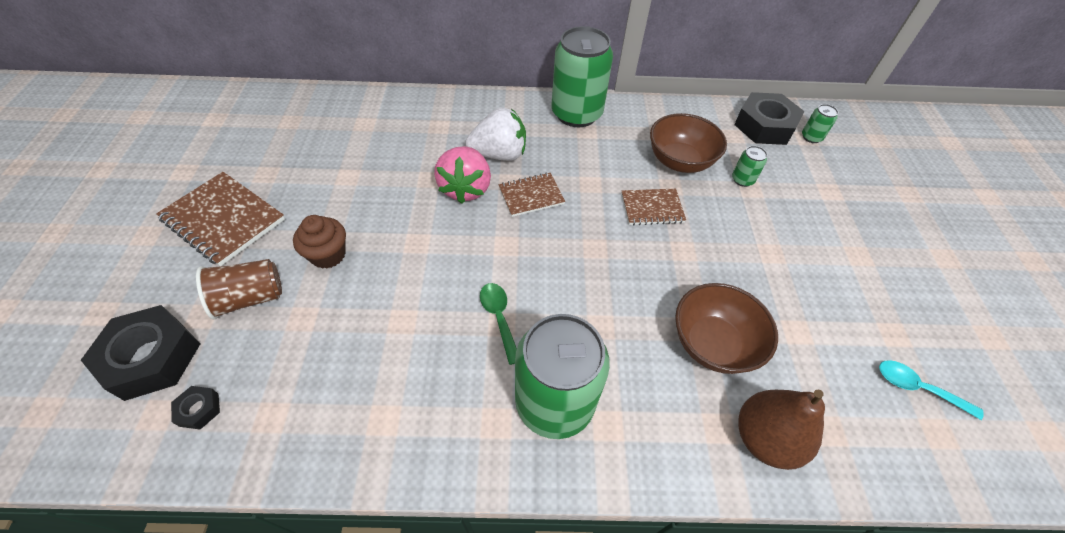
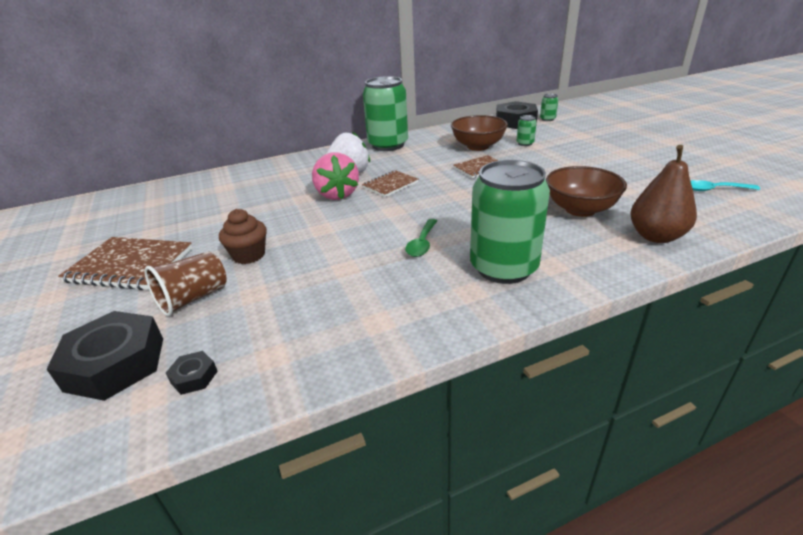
camera: 20 degrees left, 20 degrees down
green spoon [480,283,517,365] -> green spoon turned 120 degrees counterclockwise [405,219,437,257]

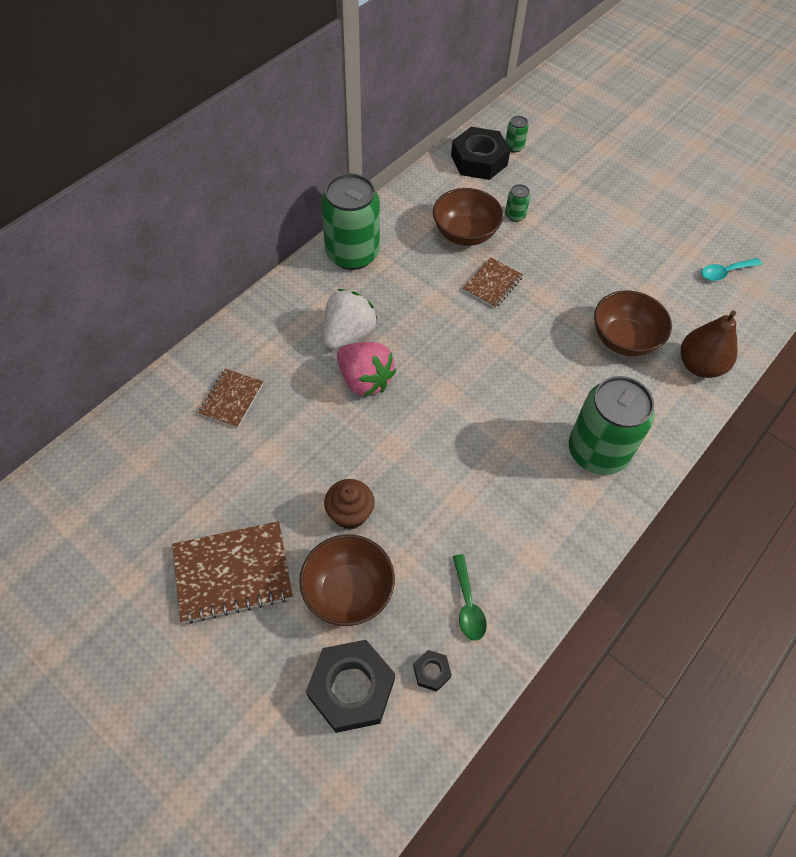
camera: 30 degrees left, 25 degrees up
brown cup [144,251,227,316] -> brown bowl [299,534,395,626]
brown notebook [362,170,418,197] -> brown notebook moved to [198,369,263,428]
green spoon [405,219,437,257] -> green spoon moved to [453,554,487,641]

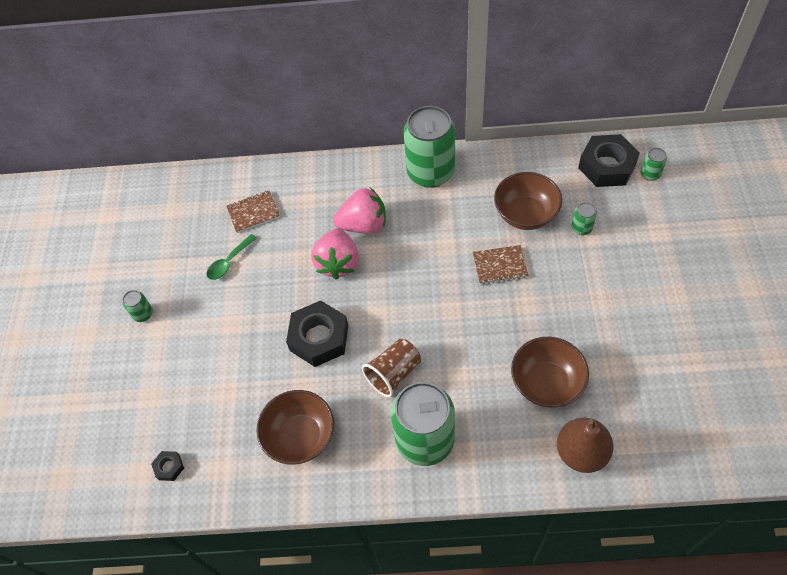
camera: 55 degrees right, 0 degrees up
brown notebook [172,521,293,624] -> green can [122,290,153,322]
brown bowl [299,534,395,626] -> brown bowl moved to [256,390,334,465]
black nut [306,640,395,733] -> black nut moved to [286,301,348,367]
white strawberry [323,289,377,350] -> pink strawberry [333,188,385,234]
brown cupcake [324,479,375,529] -> none
green spoon [453,554,487,641] -> green spoon moved to [206,234,257,280]
turquoise spoon [701,258,762,281] -> none
none -> brown cup [362,339,421,397]

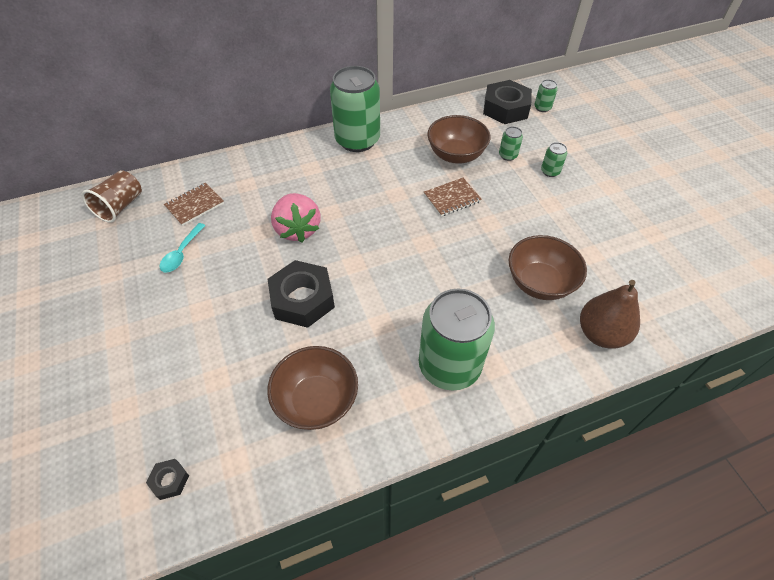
camera: 25 degrees left, 5 degrees down
green can [122,290,153,322] -> green can moved to [541,142,567,177]
green spoon [206,234,257,280] -> turquoise spoon [159,223,206,273]
pink strawberry [333,188,385,234] -> none
brown cup [362,339,421,397] -> brown cup moved to [82,170,142,223]

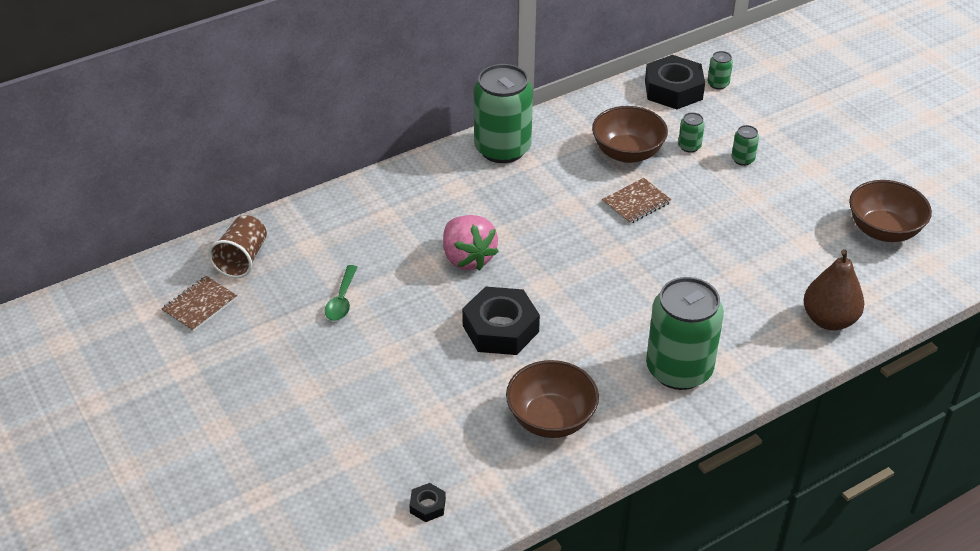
camera: 10 degrees left, 10 degrees down
turquoise spoon [159,223,206,273] -> green spoon [325,265,357,321]
brown notebook [164,183,224,226] -> brown notebook moved to [162,276,237,332]
brown bowl [509,235,587,300] -> brown bowl moved to [849,180,932,242]

